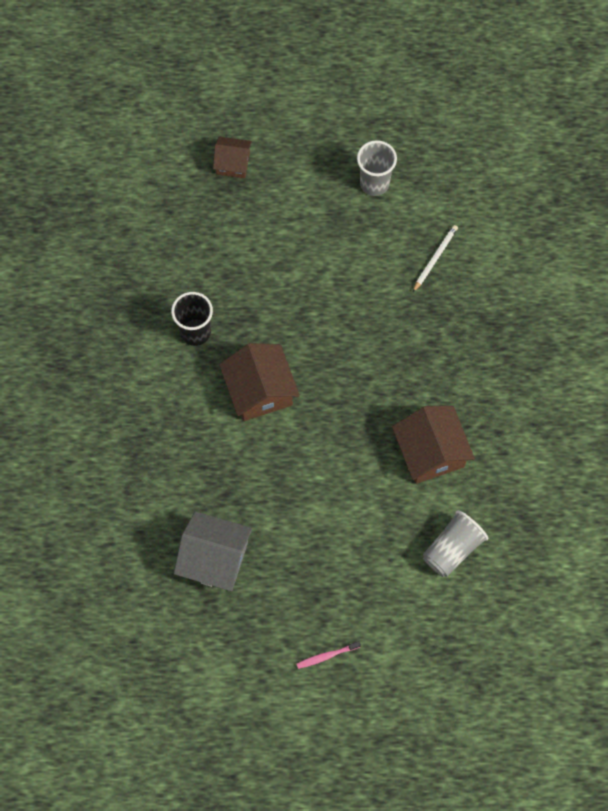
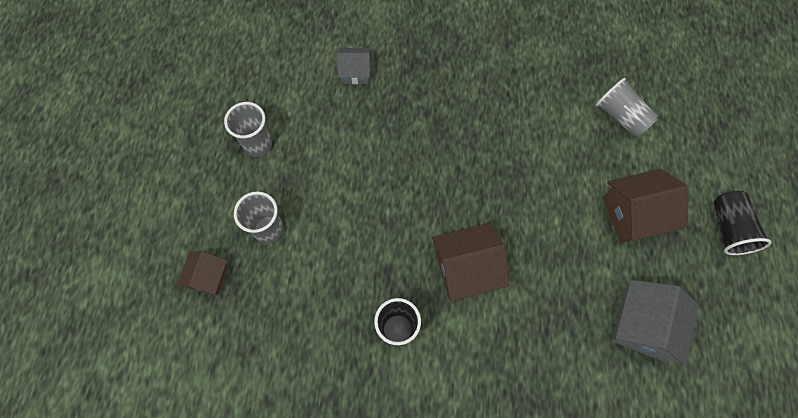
camera: 85 degrees left, 0 degrees up
pink toothbrush [297,641,361,669] -> black cup [714,191,772,255]
brown house [392,406,475,484] -> brown house moved to [603,169,689,243]
white pencil [413,225,458,292] -> none
none -> grey cup [234,191,284,244]
none -> grey house [337,48,371,84]

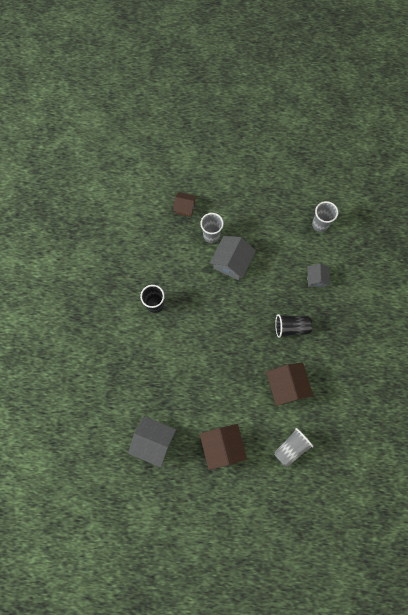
camera: 90 degrees right, 5 degrees up
grey cup [224,102,272,157] -> grey cup moved to [312,201,338,232]
brown house [432,223,510,301] -> brown house moved to [266,363,313,406]
black cup [714,191,772,255] -> black cup moved to [275,314,312,338]
none -> grey house [210,236,256,280]

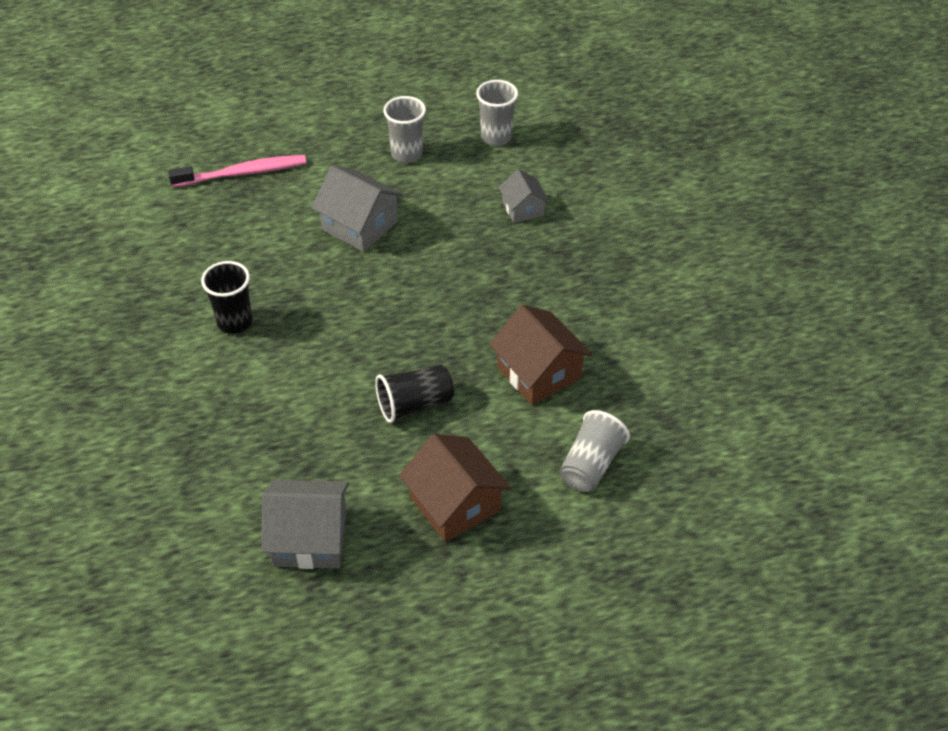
camera: 20 degrees left, 25 degrees down
brown house [173,192,197,217] -> pink toothbrush [168,155,307,187]
grey cup [200,213,224,243] -> grey cup moved to [383,96,426,163]
grey house [210,236,256,280] -> grey house turned 60 degrees counterclockwise [311,165,404,252]
black cup [275,314,312,338] -> black cup moved to [375,365,454,423]

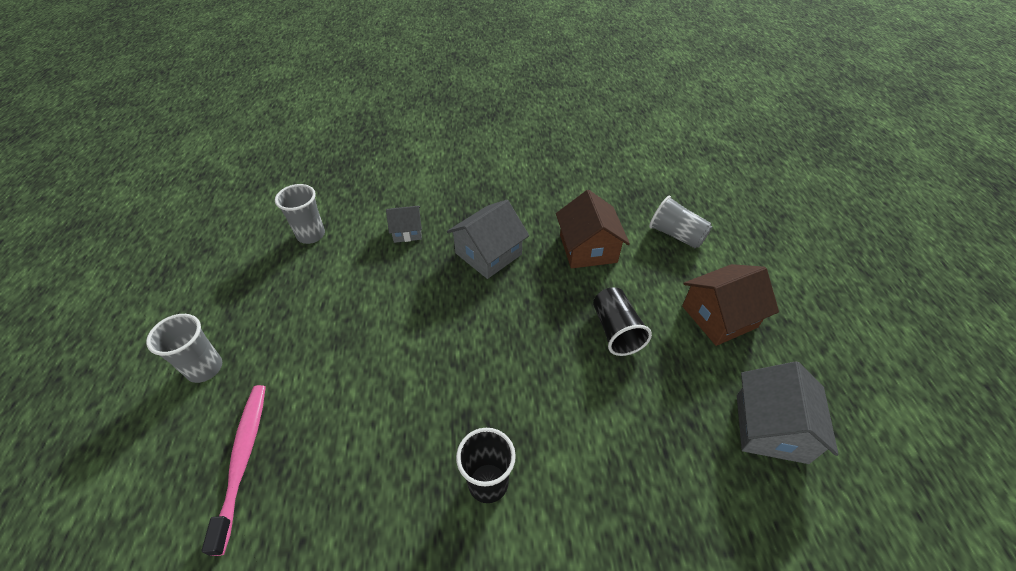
camera: 80 degrees left, 0 degrees up
grey house [311,165,404,252] -> grey house moved to [447,200,529,279]
grey cup [383,96,426,163] -> grey cup moved to [146,314,222,383]
brown house [489,305,592,405] -> brown house turned 75 degrees counterclockwise [556,190,630,268]

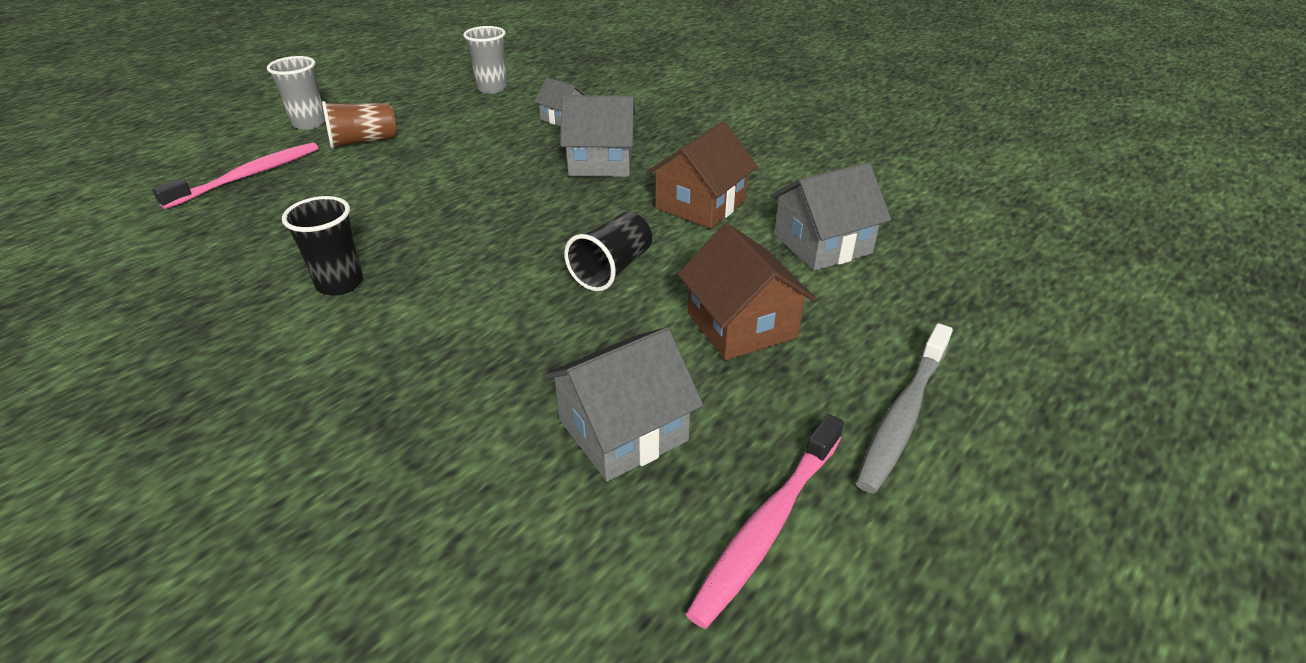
camera: 45 degrees right, 10 degrees down
grey cup [649,196,712,248] -> grey house [770,162,891,271]
brown house [682,264,779,346] -> brown house turned 45 degrees clockwise [678,223,817,360]
none -> brown cup [322,101,397,149]
none -> pink toothbrush [686,414,844,629]
none -> grey toothbrush [856,323,953,494]

